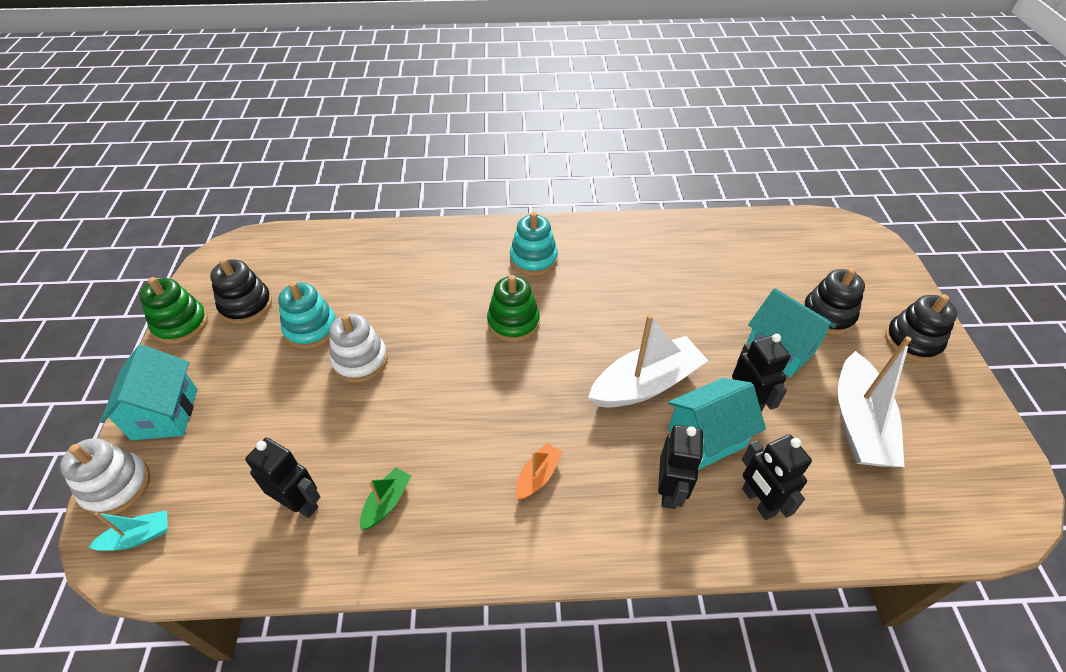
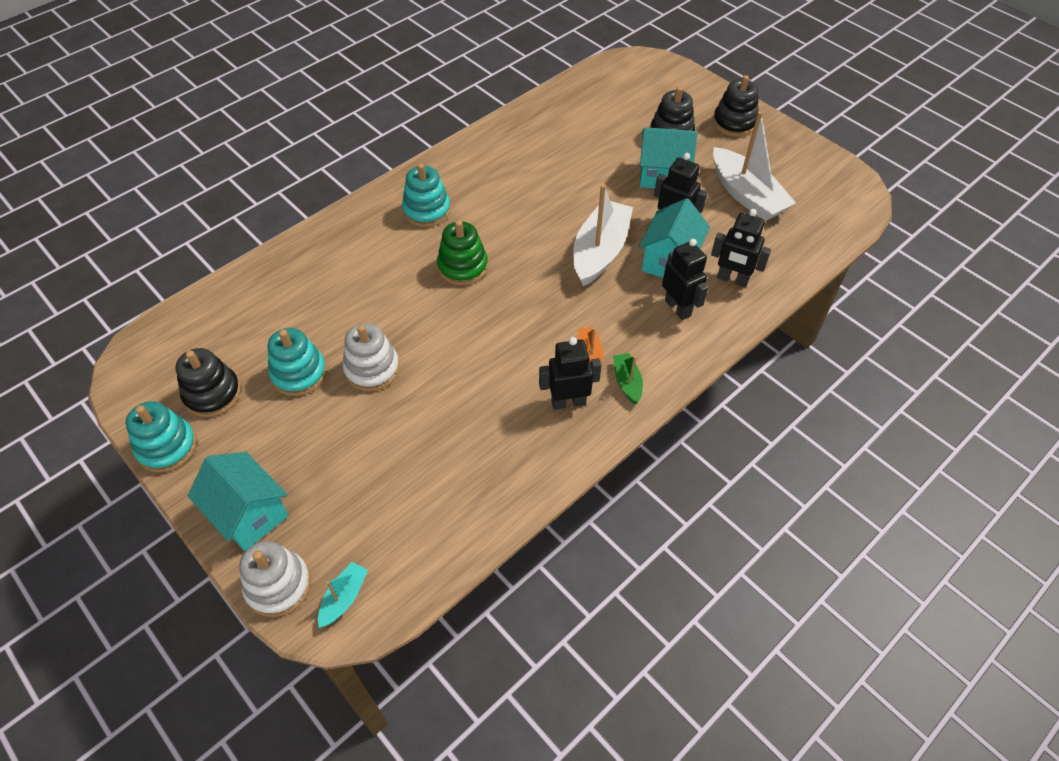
camera: 40 degrees left, 5 degrees up
green stacking toy [139,277,208,344] -> turquoise stacking toy [126,401,197,472]
black robot [245,438,320,518] -> black robot moved to [539,337,602,410]
green boat [360,467,411,530] -> green boat moved to [613,353,643,404]

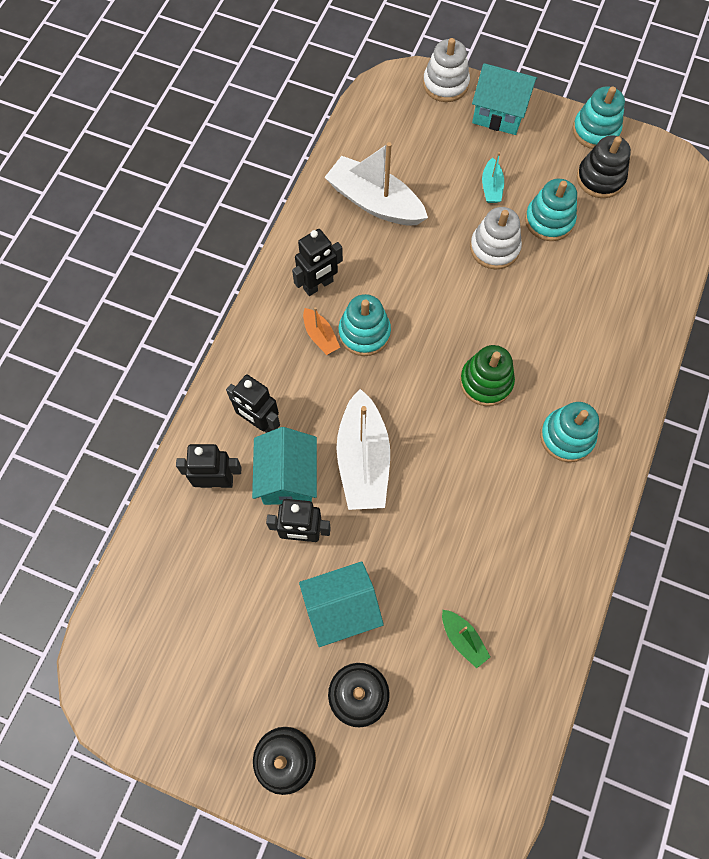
camera: 155 degrees right, 15 degrees up
turquoise boat [318,562,368,628] -> turquoise boat moved to [482,152,504,203]
green boat [613,353,643,404] -> green boat moved to [442,610,490,669]
white boat [713,111,796,221] -> white boat moved to [324,142,428,225]
none -> turquoise stacking toy [339,294,391,356]

